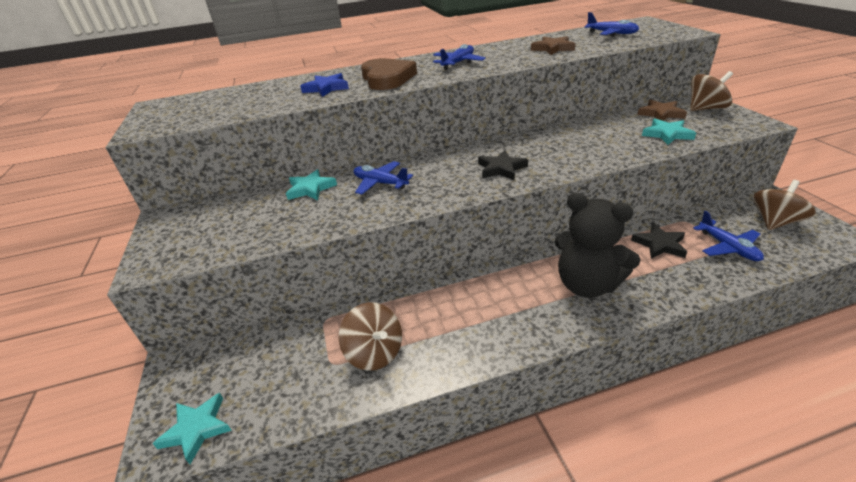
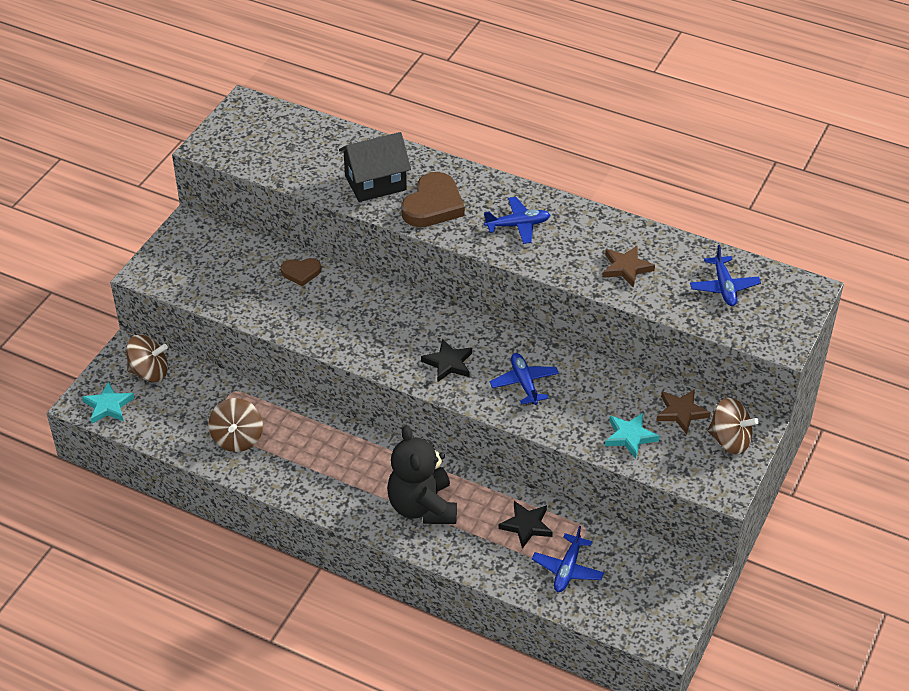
camera: 40 degrees right, 10 degrees up
turquoise star [286,169,337,201] -> brown heart [281,258,321,286]
blue star [300,73,349,97] -> black house [339,132,411,202]
blue plane [354,161,413,194] -> blue plane moved to [490,353,559,405]
brown spinning top [753,180,816,230] -> brown spinning top moved to [126,335,168,382]

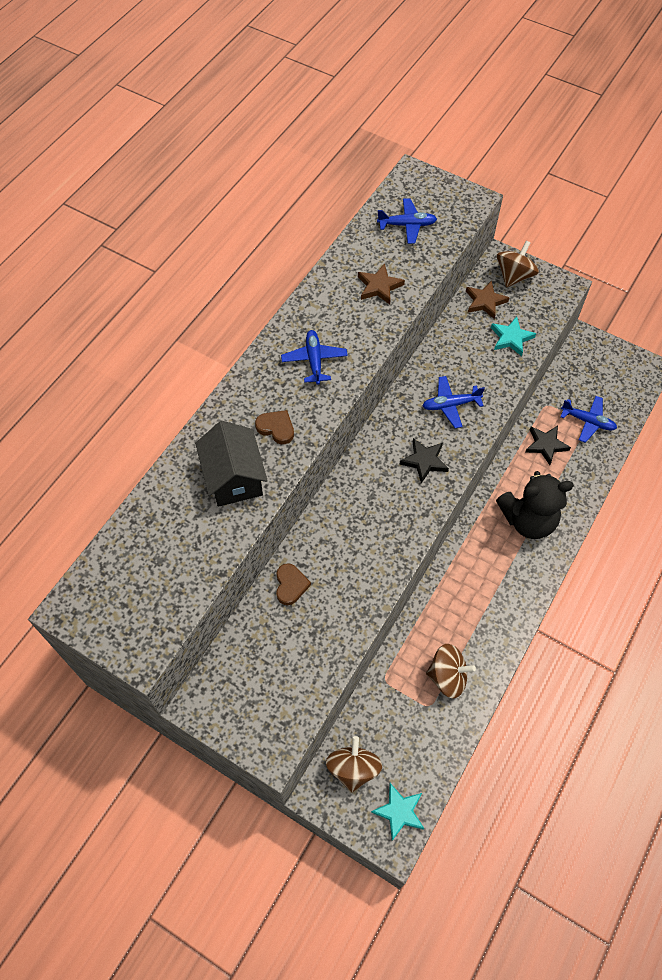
camera: 85 degrees left, 15 degrees up
brown heart [401,172,465,227] -> brown heart [255,410,294,444], size x0.56

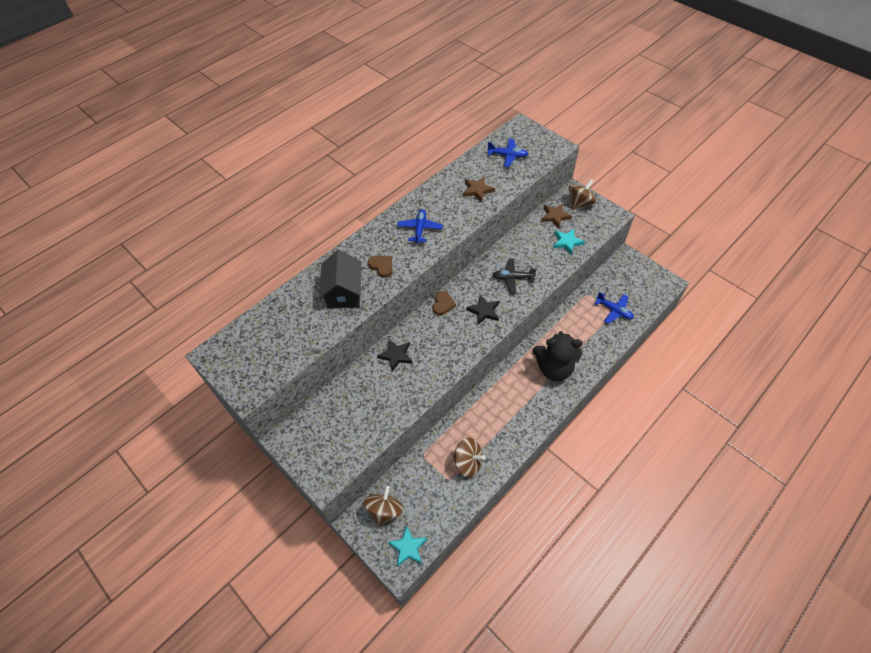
camera: 15 degrees right, 5 degrees down
brown heart [276,563,311,605] -> brown heart moved to [433,291,456,315]
blue plane [423,376,485,428] -> black plane [492,258,537,293]
black star [525,426,571,465] -> black star moved to [377,339,413,372]

